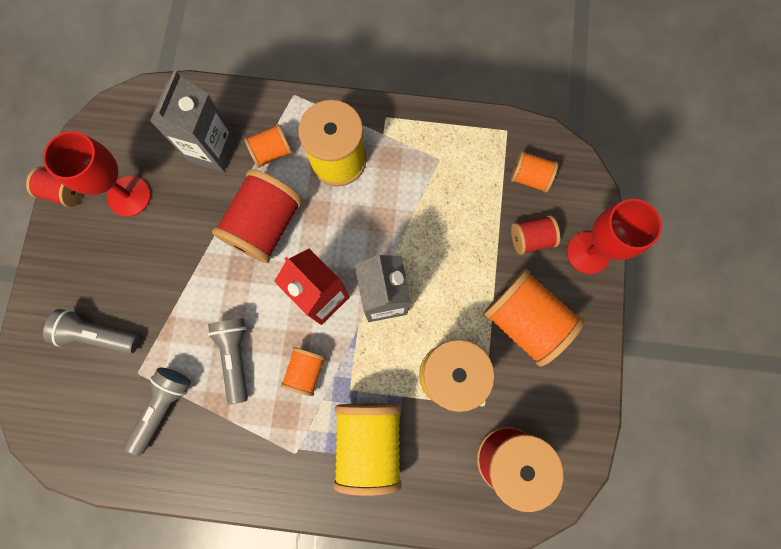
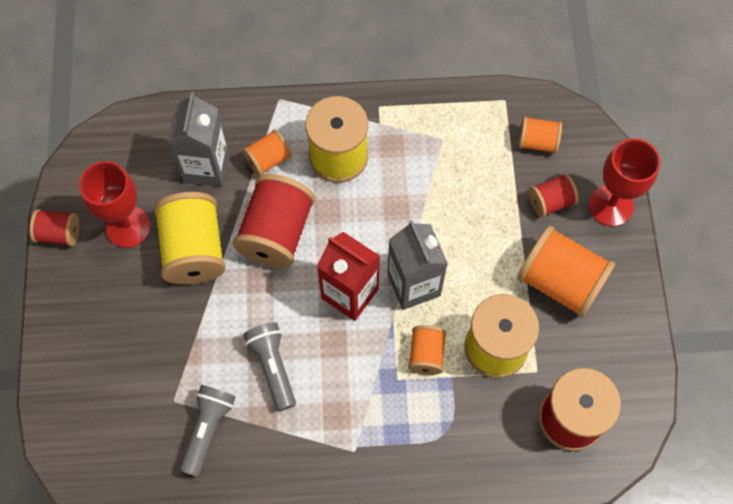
camera: 10 degrees left, 10 degrees down
grey flashlight [43,309,139,354] -> none
orange spool [281,347,326,396] -> orange spool moved to [408,325,447,375]
yellow spool [333,403,401,496] -> yellow spool moved to [154,192,226,284]

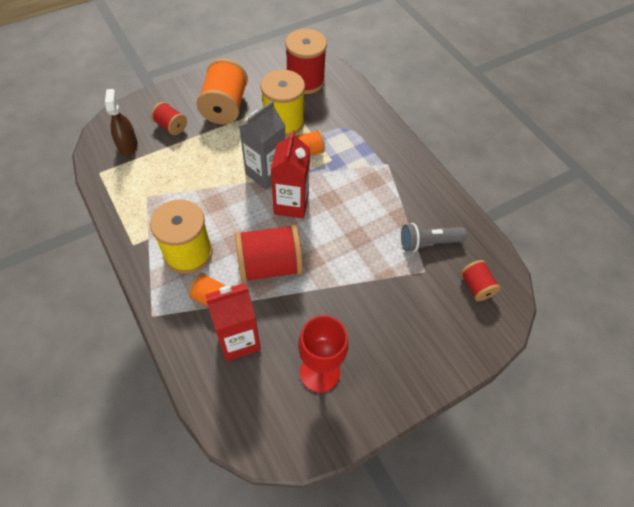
camera: 120 degrees left, 10 degrees down
red spool [30,209,80,246] -> red spool moved to [460,260,501,301]
yellow spool [154,192,226,284] -> none
grey carton [168,92,229,187] -> red carton [205,283,261,361]
grey flashlight [243,322,296,411] -> none
orange spool [518,116,562,154] -> brown spray bottle [105,89,138,156]
red goblet [589,138,660,226] -> none

